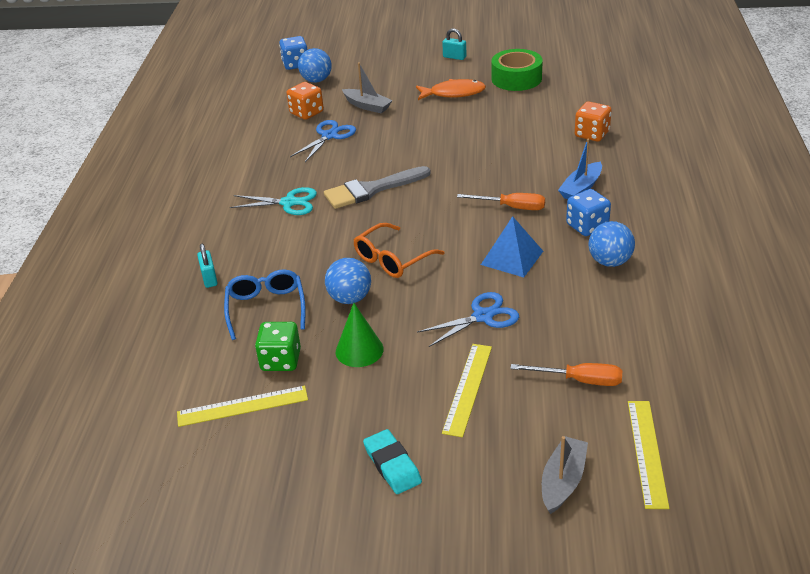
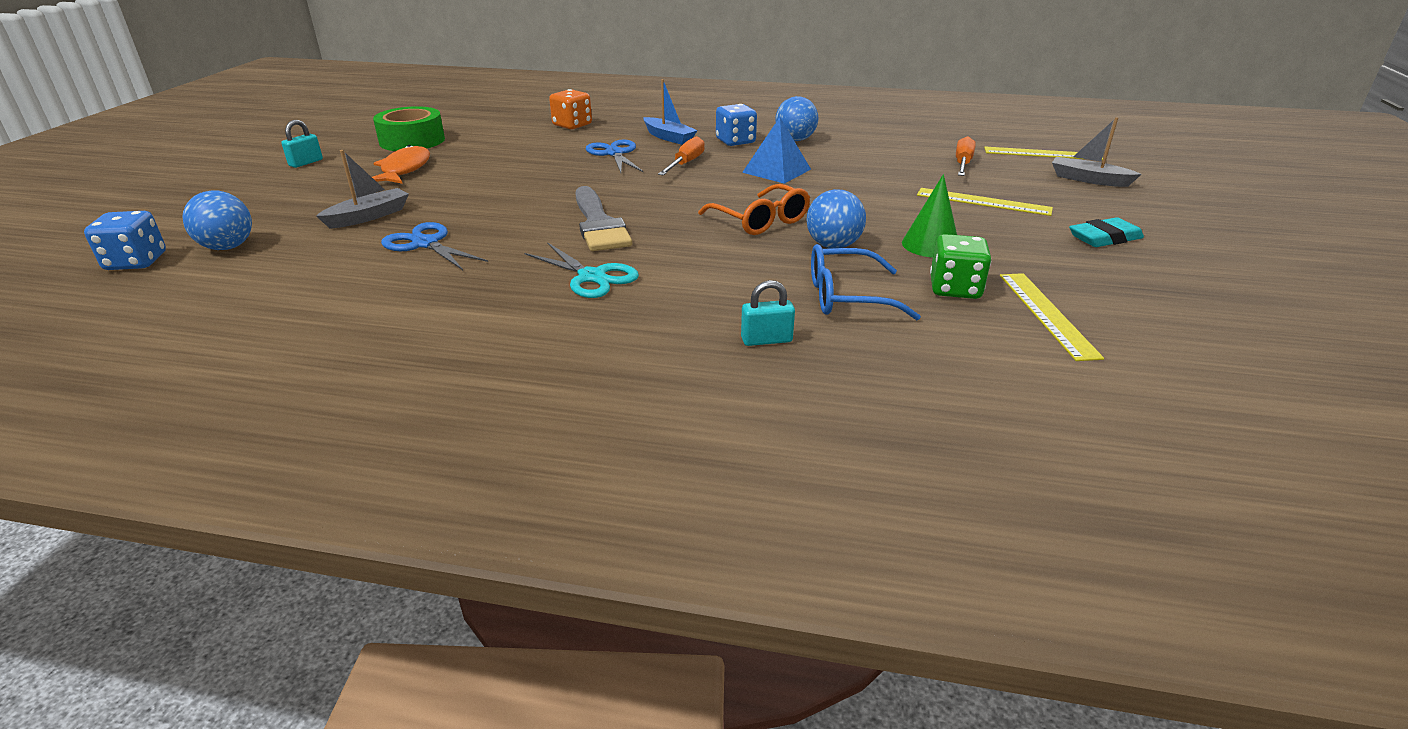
camera: 85 degrees left, 5 degrees down
turquoise scissors [230,187,317,215] -> turquoise scissors turned 120 degrees clockwise [524,242,639,298]
orange dice [287,82,324,120] -> none
blue scissors [417,292,519,347] -> blue scissors moved to [586,140,644,173]

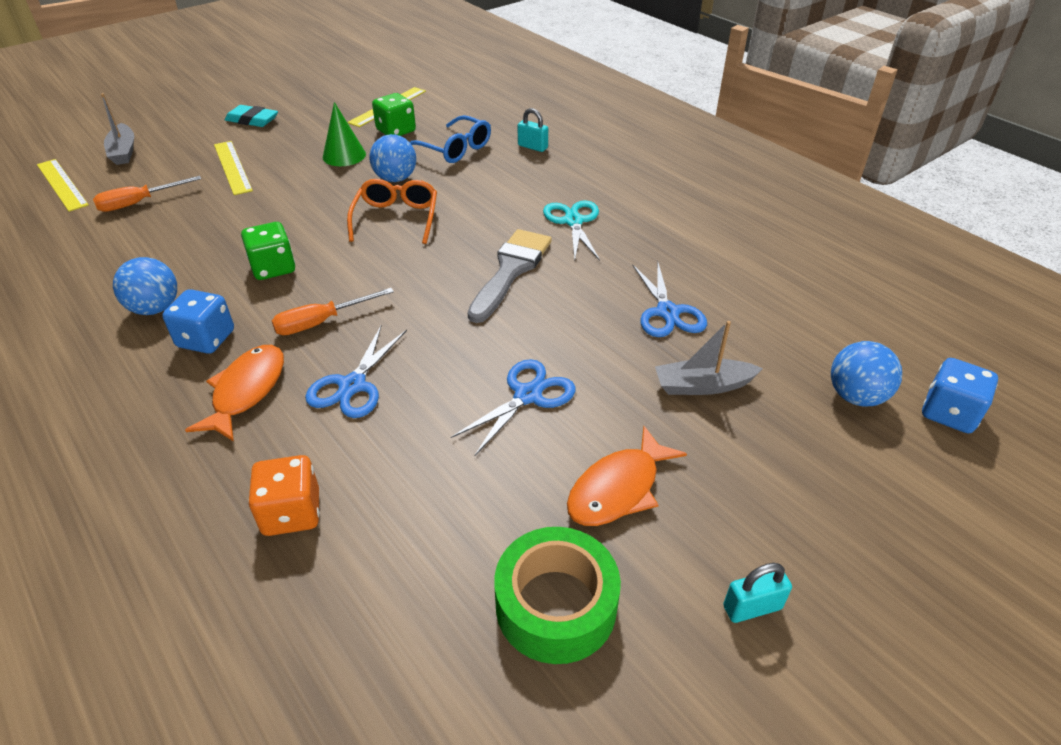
camera: 140 degrees left, 10 degrees up
blue boat [643,79,698,145] -> orange fish [185,345,284,442]
blue pyramid [742,117,811,184] -> green dice [241,222,295,280]
none -> blue scissors [451,359,576,456]

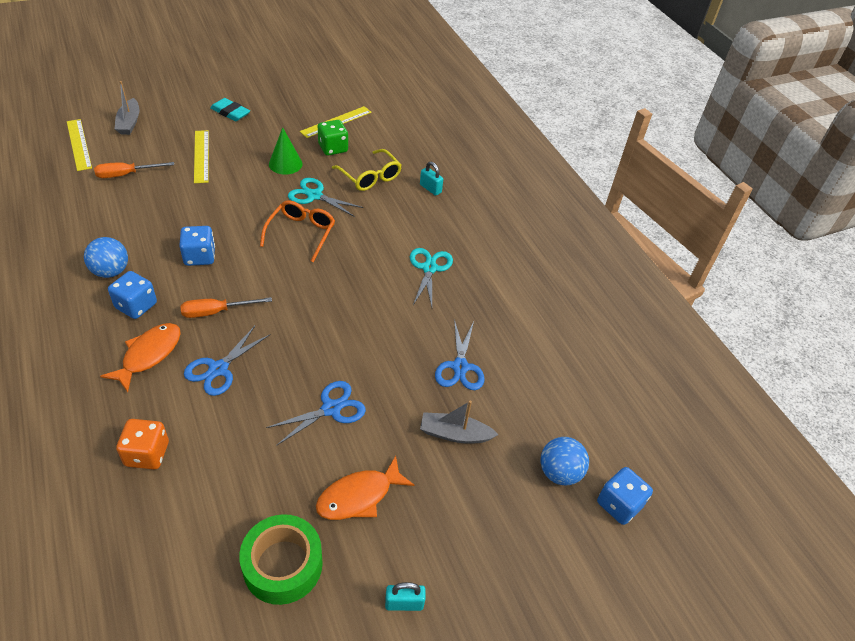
camera: 10 degrees right, 5 degrees up
green dice [241,222,295,280] -> blue dice [179,226,215,266]
blue ball [369,134,416,182] -> turquoise scissors [288,178,364,217]
blue glasses [410,115,491,163] -> yellow glasses [332,149,402,191]
grey brush [468,229,551,323] -> none

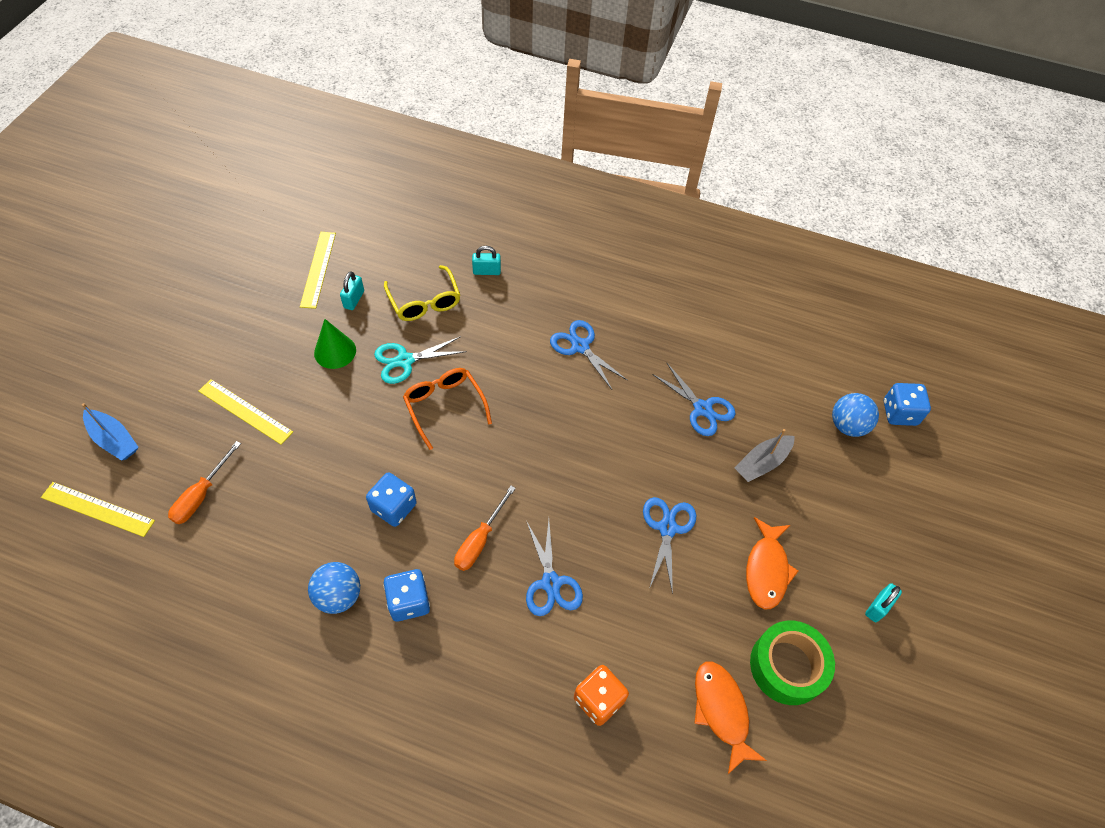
camera: 45 degrees left, 10 degrees up
orange fish [100,323,181,392] -> orange fish moved to [694,662,767,774]
grey boat [115,81,140,135] -> blue boat [82,403,138,461]
turquoise eraser [210,98,250,121] -> none
green dice [318,120,348,156] -> turquoise padlock [340,271,364,310]
yellow glasses [332,149,402,191] -> yellow glasses turned 60 degrees clockwise [384,265,460,321]
turquoise scissors [410,248,453,307] -> blue scissors [550,320,628,390]

